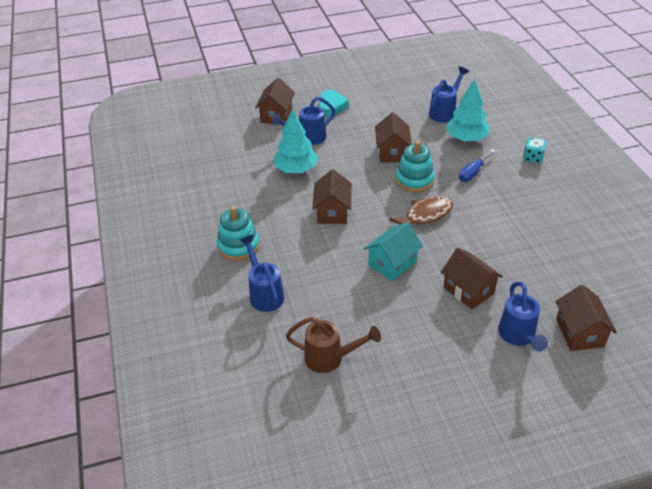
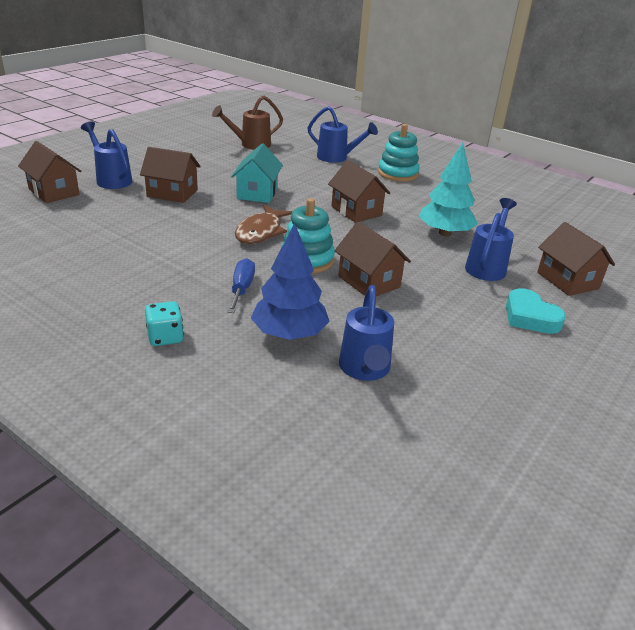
camera: 140 degrees right, 10 degrees down
turquoise tree [446,79,489,142] -> blue tree [251,223,330,340]

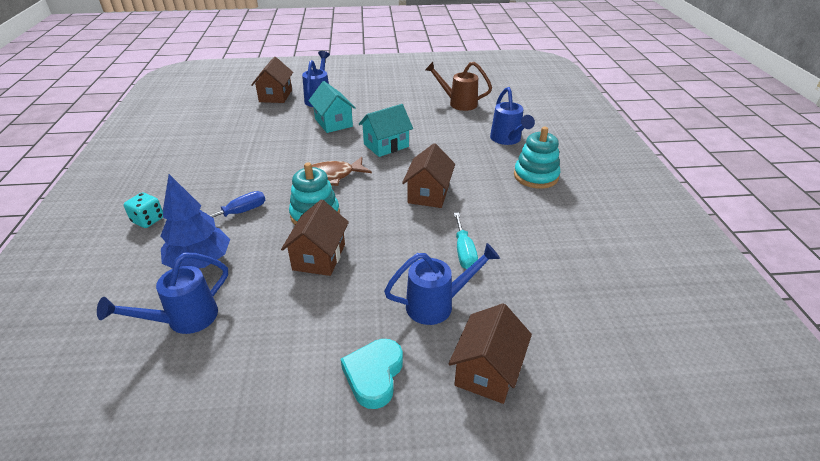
camera: 50 degrees right, 5 degrees up
brown house [140,147,201,203] -> turquoise house [308,81,356,133]
turquoise tree [419,143,478,236] -> turquoise screwdriver [454,213,478,269]

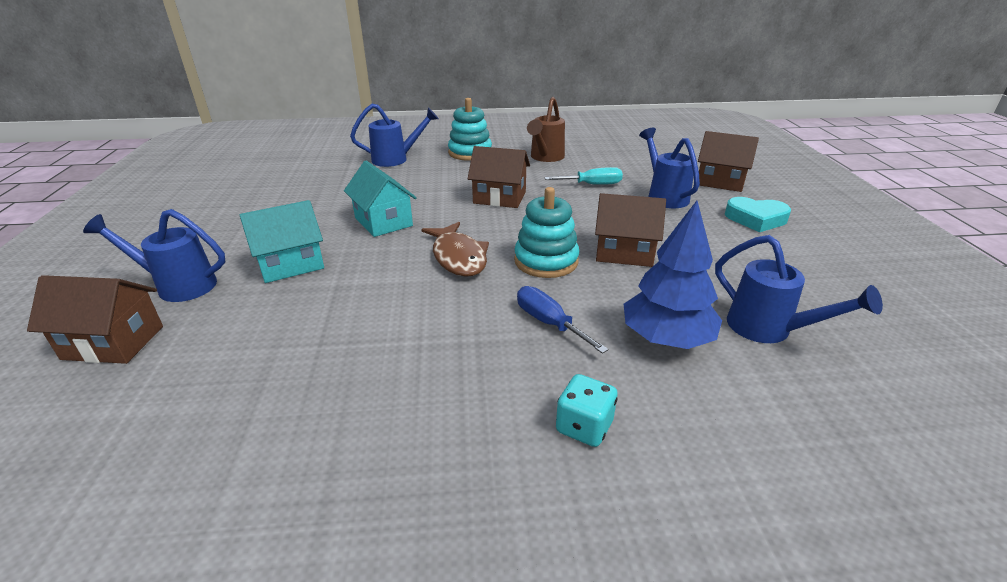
camera: 90 degrees left, 5 degrees down
brown watering can [425,62,492,111] -> brown watering can moved to [527,97,565,162]

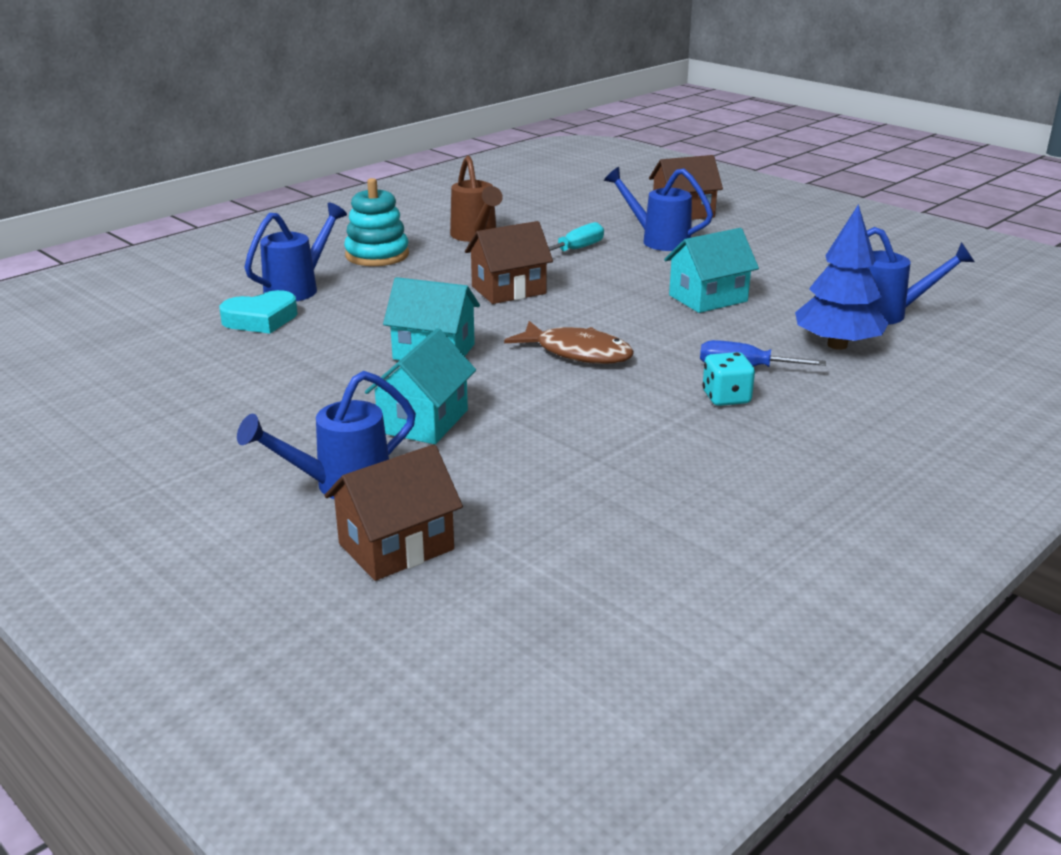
camera: 40 degrees left, 5 degrees down
turquoise stacking toy [514,187,579,278] -> none
turquoise dice [556,374,618,447] -> turquoise dice moved to [702,352,755,406]
brown house [595,193,666,267] -> turquoise house [664,228,759,313]
turquoise heart [725,197,791,232] -> turquoise heart moved to [219,290,298,334]

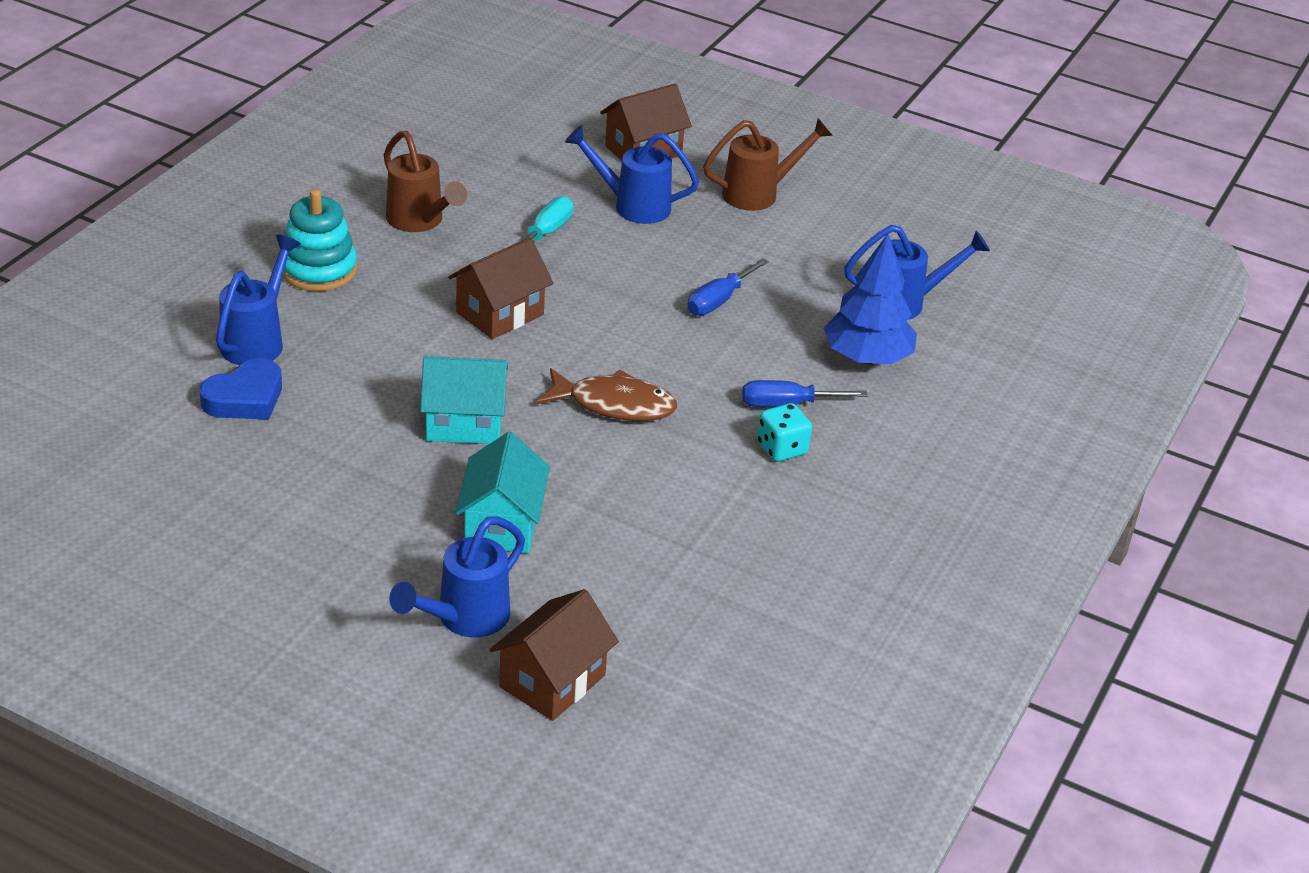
camera: 20 degrees left, 10 degrees up
turquoise heart [219,290,298,334] -> blue heart [200,358,282,420]
turquoise house [664,228,759,313] -> blue screwdriver [687,258,769,315]
none -> brown watering can [703,118,833,211]

